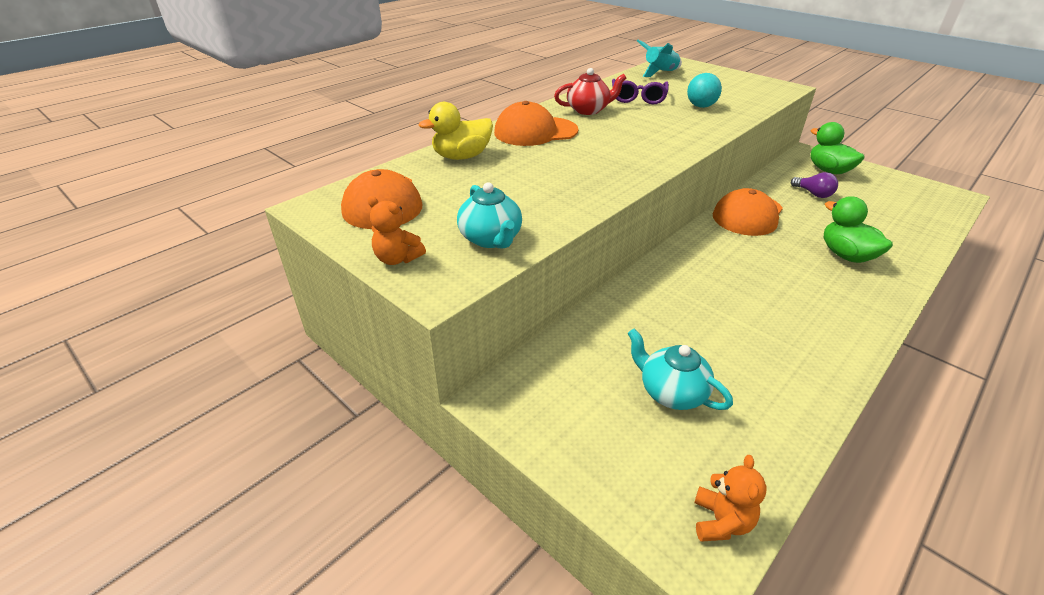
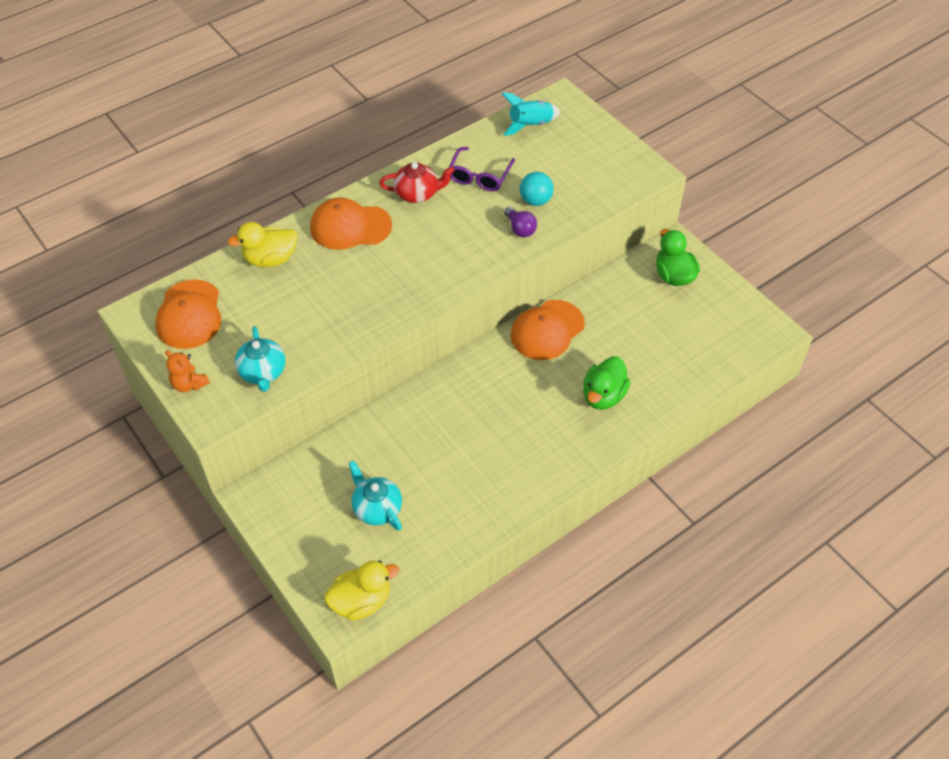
camera: 10 degrees right, 15 degrees up
orange teddy bear [694,455,766,542] -> yellow duck [324,560,399,621]
purple light bulb [791,172,838,198] -> purple light bulb moved to [504,207,537,237]
green duck [824,196,893,263] -> green duck turned 135 degrees counterclockwise [583,356,631,410]

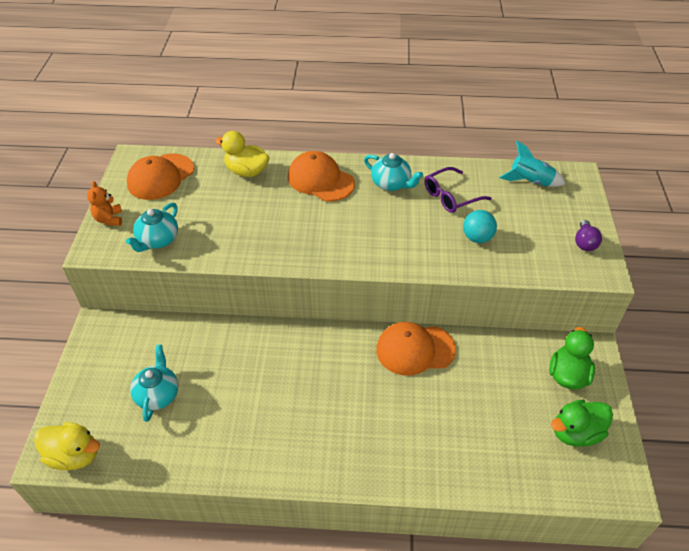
camera: 40 degrees right, 5 degrees down
red teapot [379,162,454,203] -> turquoise teapot [364,153,423,191]
purple light bulb [504,207,537,237] -> purple light bulb moved to [575,220,602,251]
green duck [583,356,631,410] -> green duck moved to [551,400,613,447]

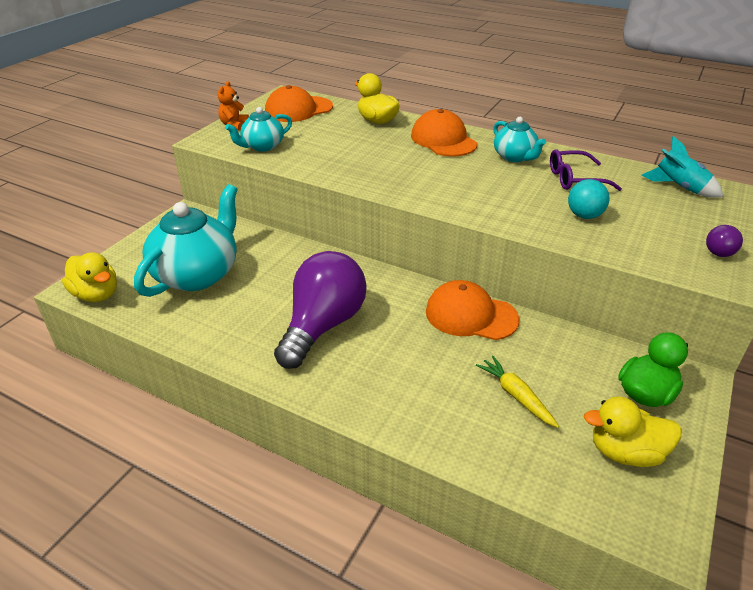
camera: 25 degrees right, 10 degrees down
turquoise teapot [130,345,179,422] -> turquoise teapot [134,184,238,297], size x1.86
green duck [551,400,613,447] -> yellow duck [584,397,682,467]
none -> purple light bulb [274,251,366,369]
none -> yellow carrot [476,356,559,428]

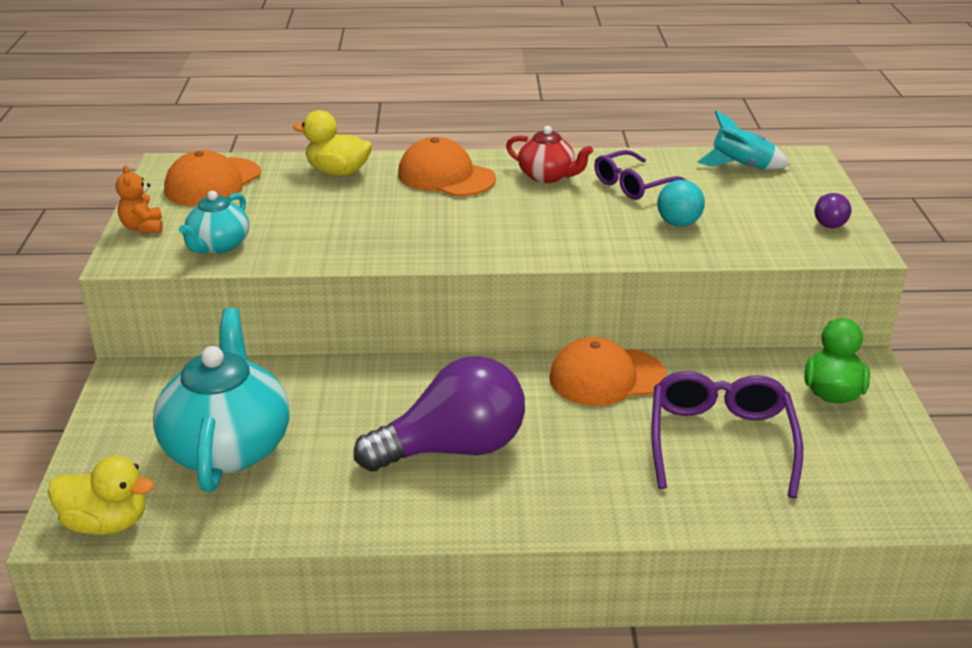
camera: 30 degrees left, 5 degrees down
purple light bulb [274,251,366,369] -> purple light bulb turned 75 degrees clockwise [354,356,525,472]
yellow carrot [476,356,559,428] -> purple glasses [652,371,803,498]
turquoise teapot [494,117,546,162] -> red teapot [506,126,593,183]
yellow duck [584,397,682,467] -> none

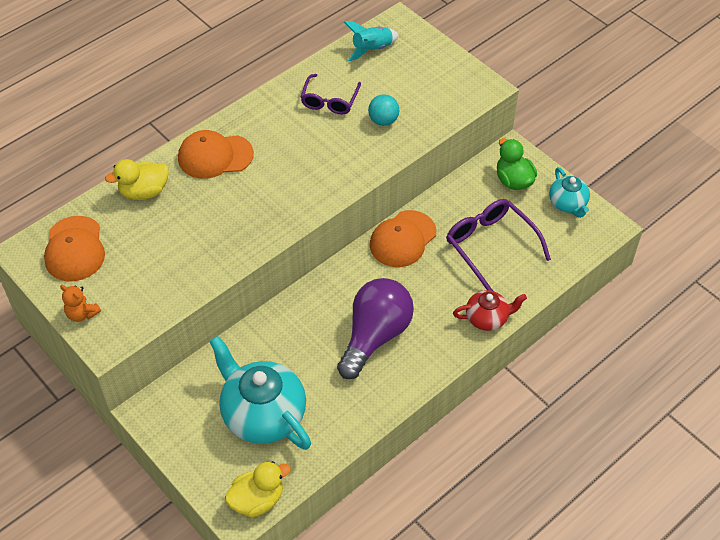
camera: 40 degrees left, 20 degrees up
turquoise teapot [179,191,249,254] -> turquoise teapot moved to [549,167,590,218]
red teapot [506,126,593,183] -> red teapot moved to [453,290,527,331]
purple light bulb [815,193,851,228] -> none

